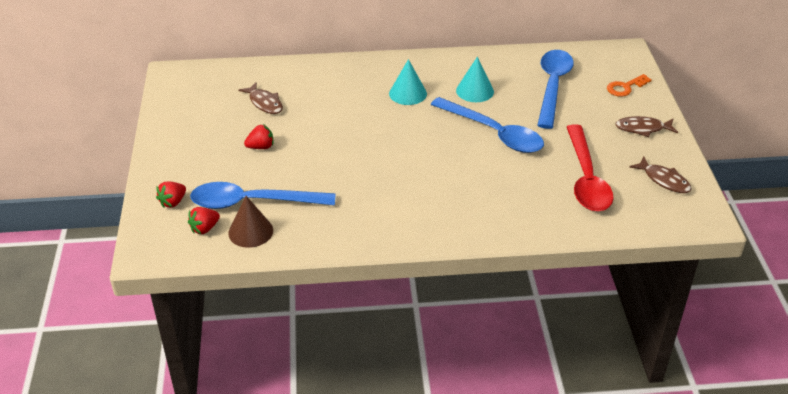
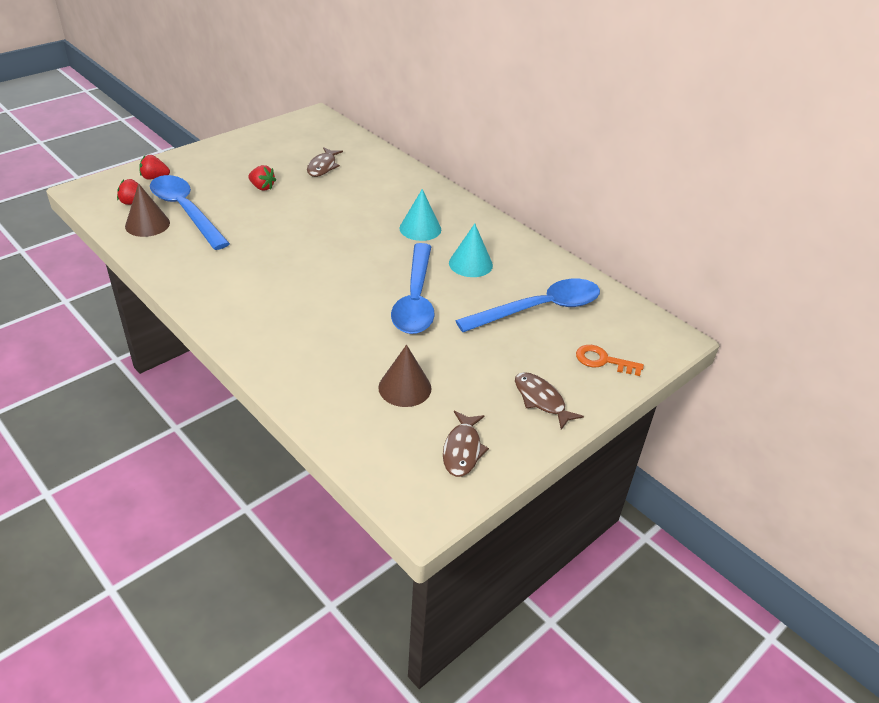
camera: 50 degrees right, 0 degrees up
red spoon [567,125,614,211] -> brown cone [378,345,432,407]

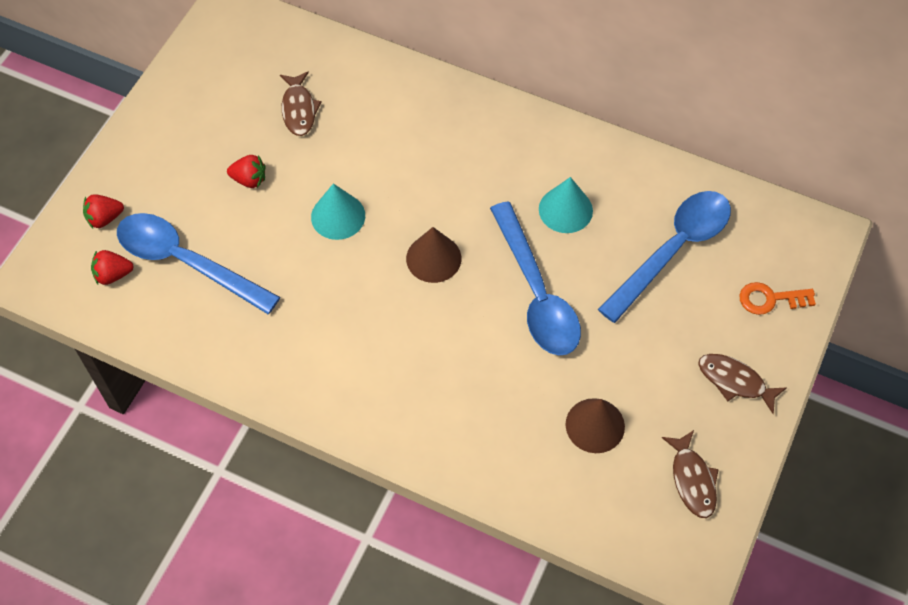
camera: 20 degrees left, 20 degrees up
brown cone [125,183,170,237] -> brown cone moved to [406,227,461,283]
turquoise cone [400,189,441,241] -> turquoise cone moved to [311,183,365,240]

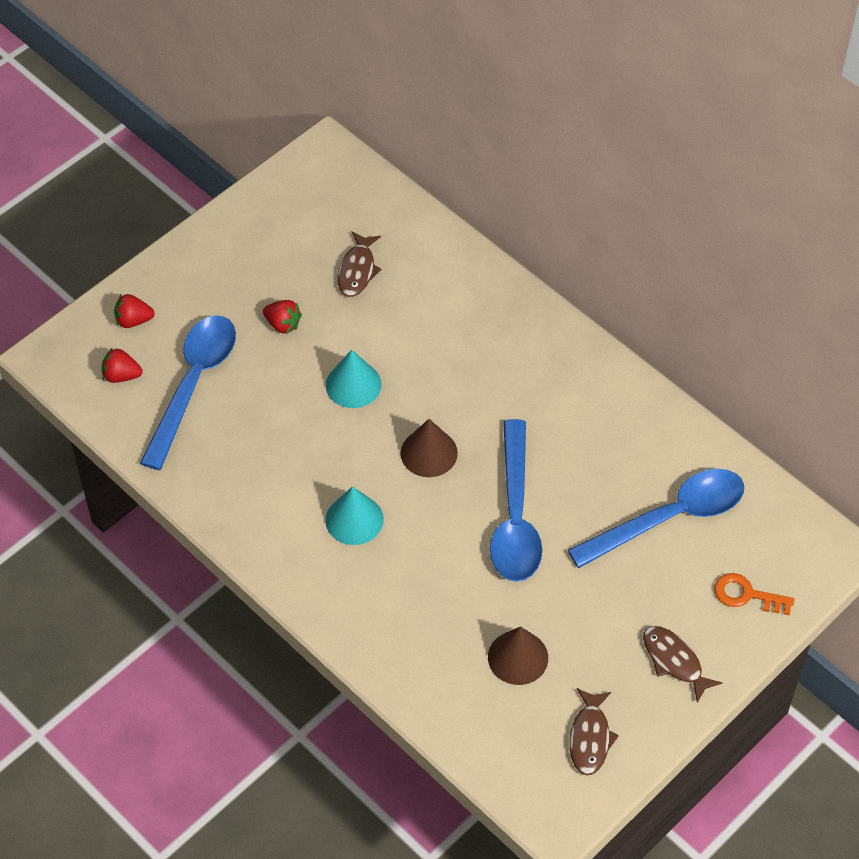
camera: 20 degrees right, 5 degrees down
blue spoon [117,213,280,314] -> blue spoon turned 60 degrees clockwise [140,315,236,470]
turquoise cone [539,177,593,233] -> turquoise cone moved to [325,486,384,545]

